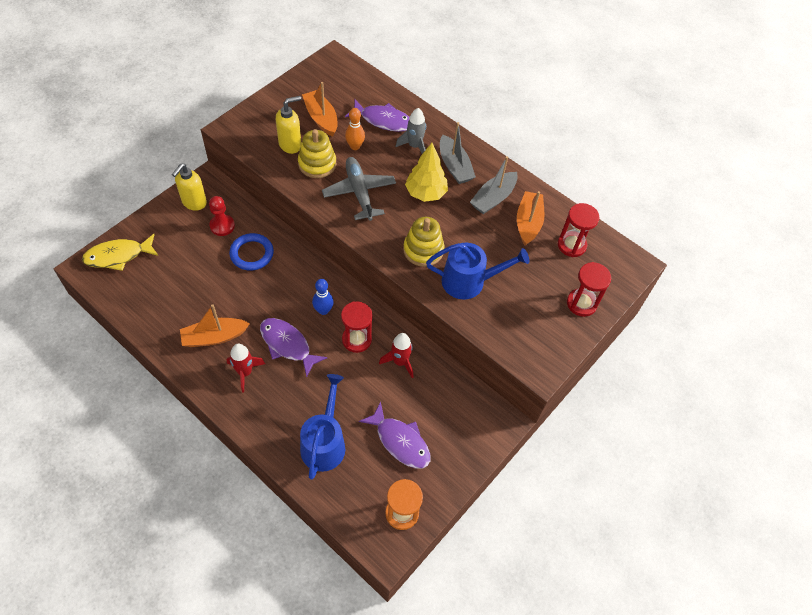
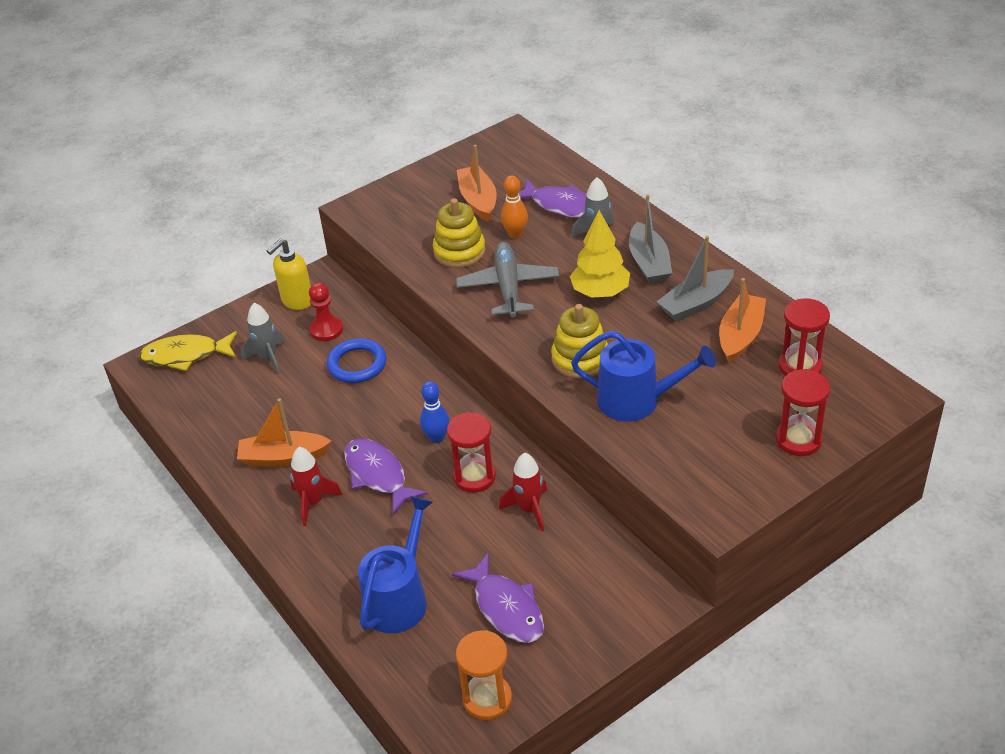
camera: 20 degrees right, 15 degrees down
yellow soap dispenser [276,96,301,154] -> none
none -> grey rocket [241,303,285,374]

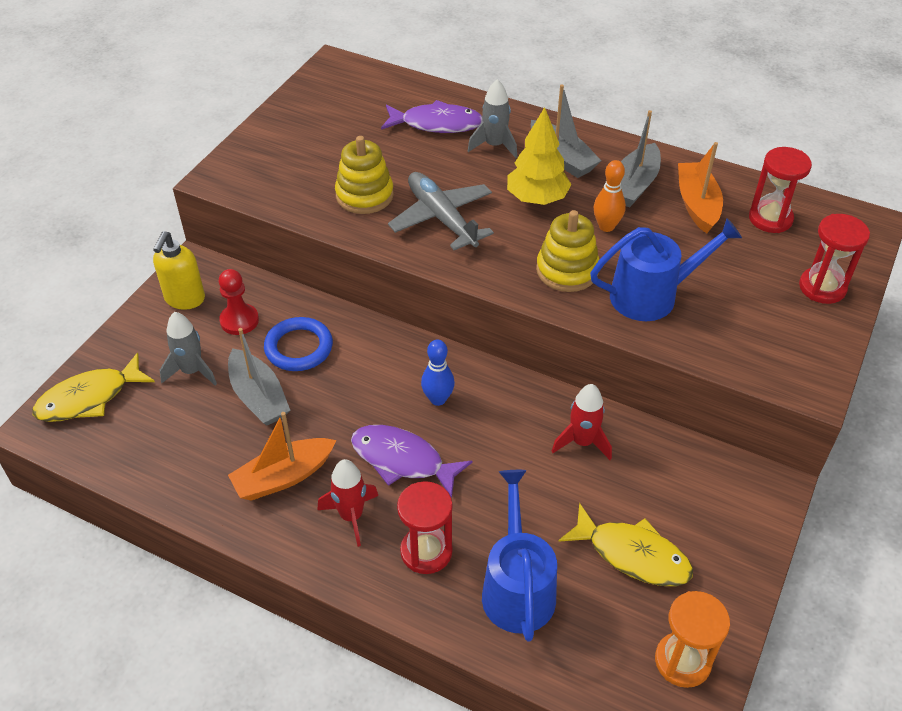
camera: 30 degrees left, 5 degrees up
red hourglass [447,412,496,493] -> red hourglass moved to [397,481,453,574]
purple fish [452,553,544,643] -> yellow fish [558,503,693,586]
orange boat [457,145,497,221] -> none
orange bowling pin [501,175,528,238] -> orange bowling pin moved to [594,160,626,232]
none -> grey boat [228,328,290,426]

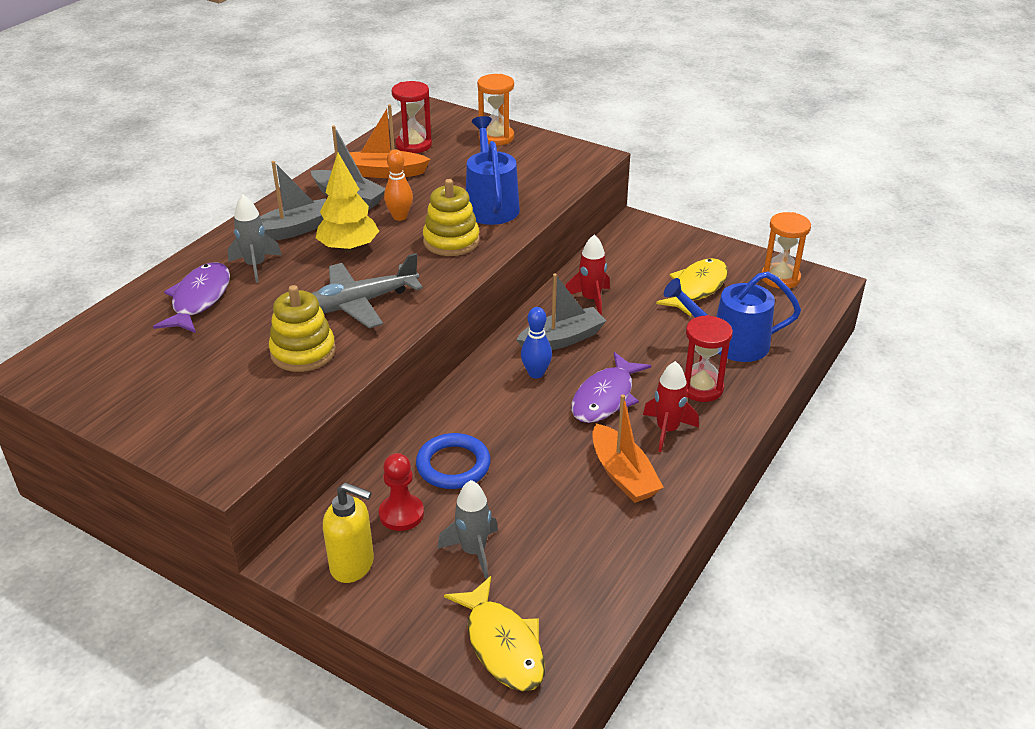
camera: 85 degrees left, 10 degrees down
grey boat [228,328,290,426] -> grey boat moved to [516,273,606,350]
red hourglass [799,214,870,304] -> orange hourglass [477,74,514,145]

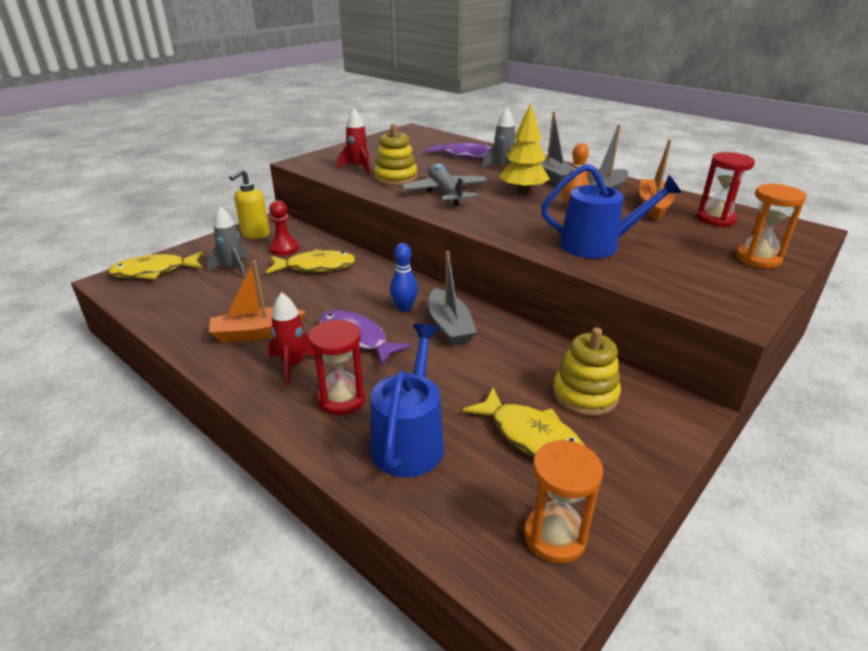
camera: 100 degrees right, 5 degrees down
blue ring [416,433,491,489] -> yellow fish [266,250,357,274]
yellow stacking toy [423,179,480,256] -> yellow stacking toy moved to [553,327,621,416]
red rocket [565,234,610,315] -> red rocket moved to [337,109,370,174]

